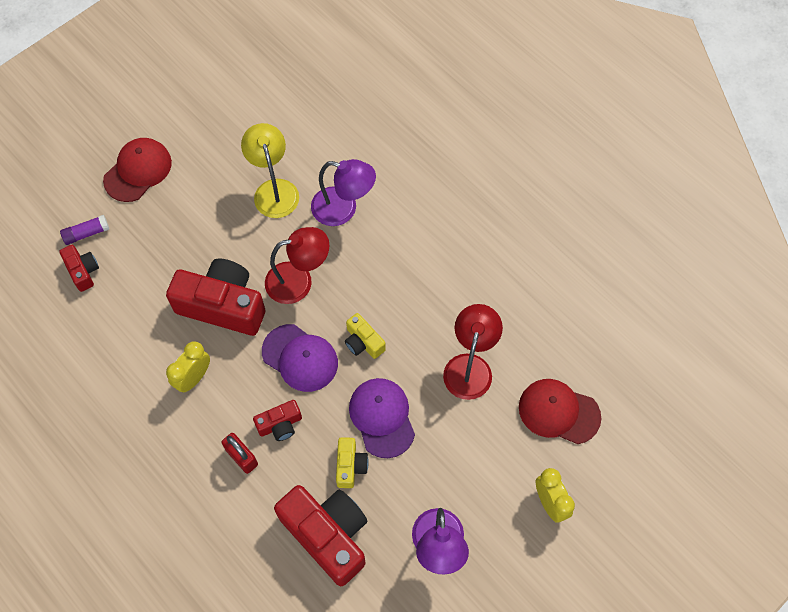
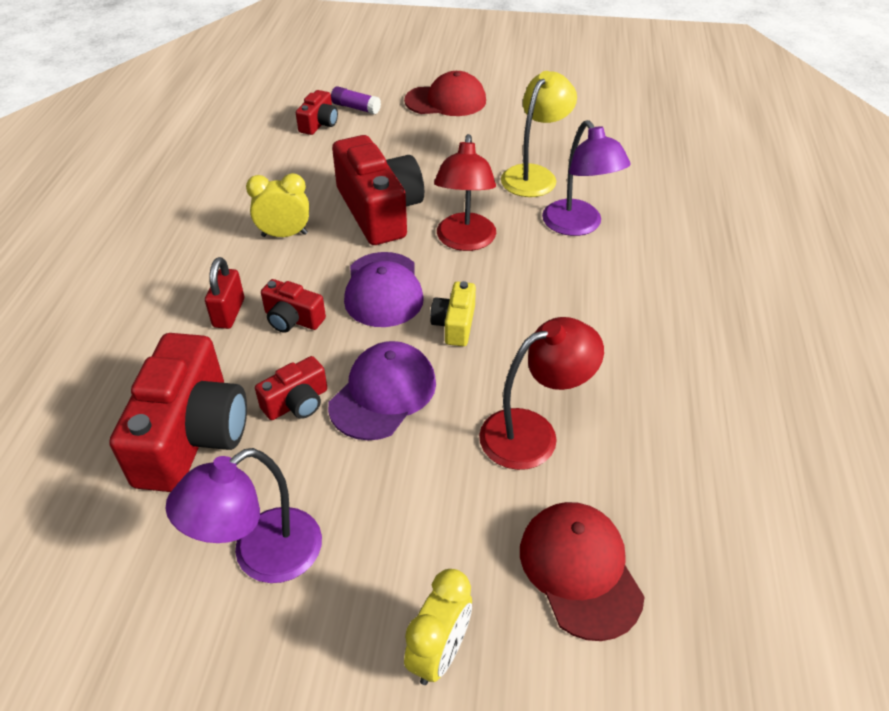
camera: 50 degrees right, 20 degrees down
red lamp [265,227,329,304] -> red lamp turned 60 degrees clockwise [434,134,496,251]
yellow camera [336,437,369,488] -> red camera [255,356,327,420]

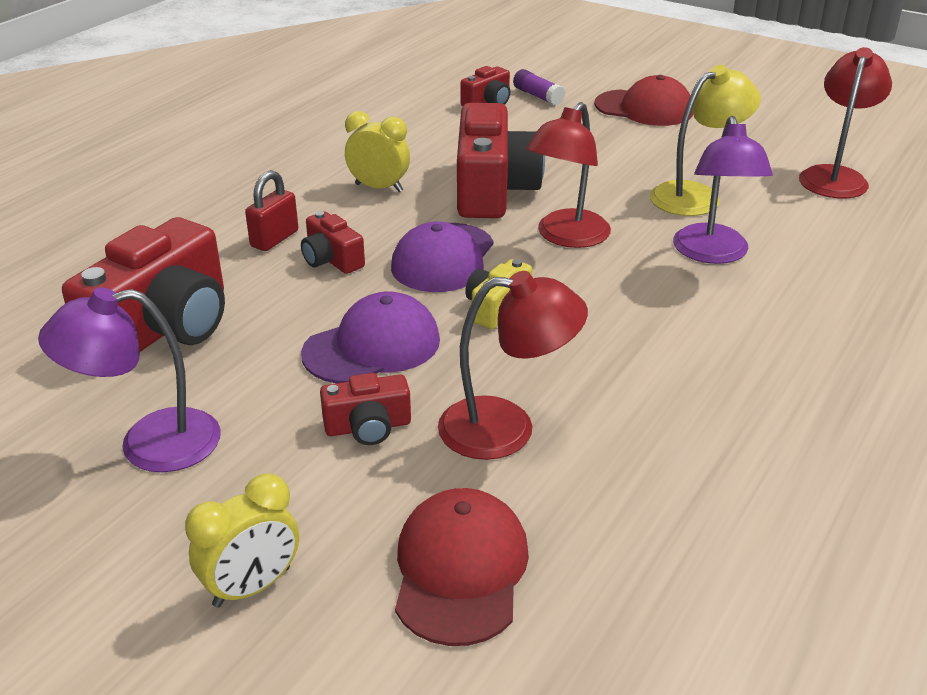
camera: 25 degrees right, 10 degrees down
red camera [255,356,327,420] -> red camera moved to [320,373,411,445]
none -> red lamp [799,47,892,198]

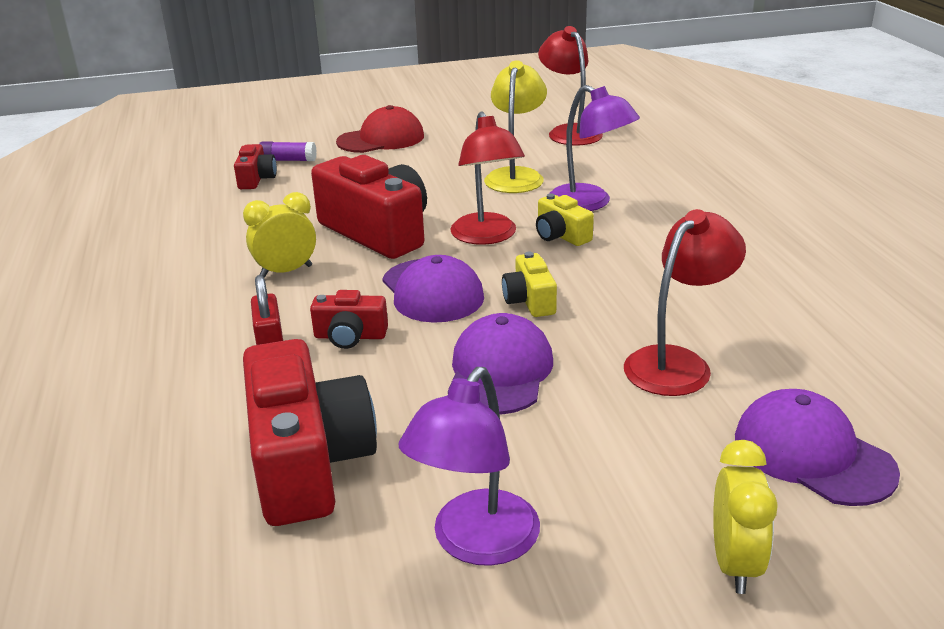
camera: 45 degrees left, 5 degrees down
red camera [320,373,411,445] -> none
red cap [395,488,529,646] -> purple cap [735,389,900,506]
none -> yellow camera [536,193,594,246]

